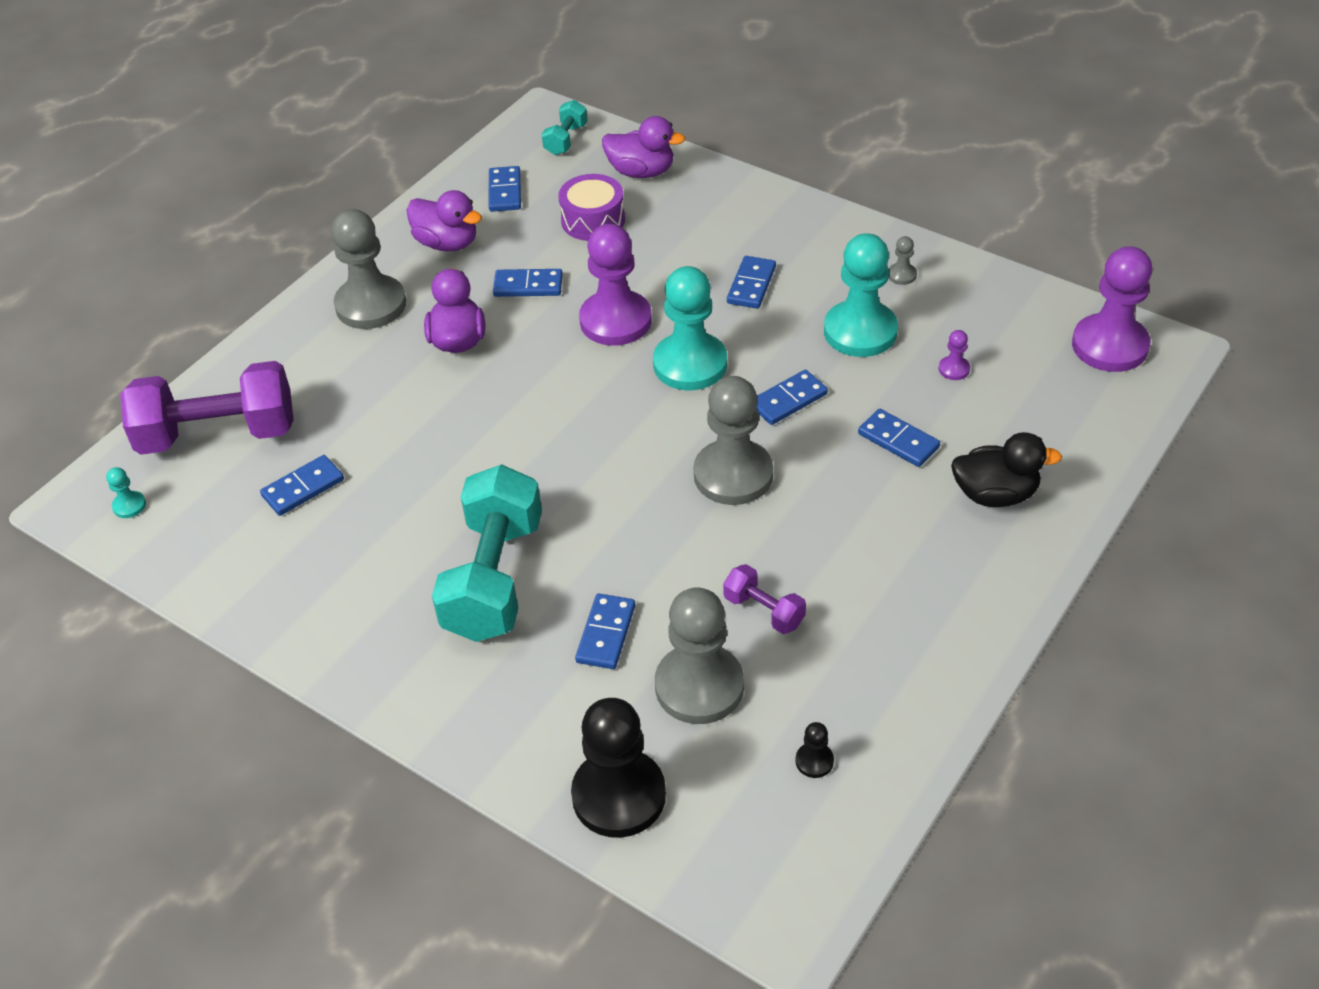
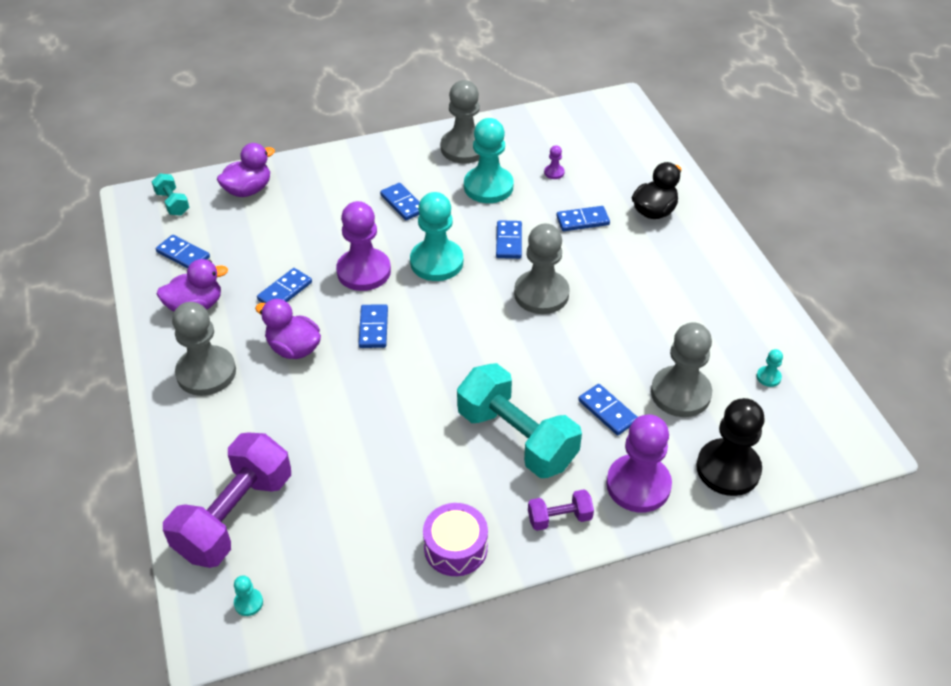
camera: 55 degrees left, 0 degrees up
blue domino [260,455,344,516] -> blue domino moved to [358,304,388,348]
purple drum [558,174,625,241] -> purple drum moved to [423,503,488,576]
purple dumbbell [723,564,806,634] -> purple dumbbell moved to [528,490,594,531]
black pawn [795,722,834,778] -> turquoise pawn [757,349,783,387]
grey pawn [888,236,917,285] -> grey pawn [441,80,480,164], size x2.44
purple pawn [1072,246,1152,372] -> purple pawn moved to [606,415,672,513]

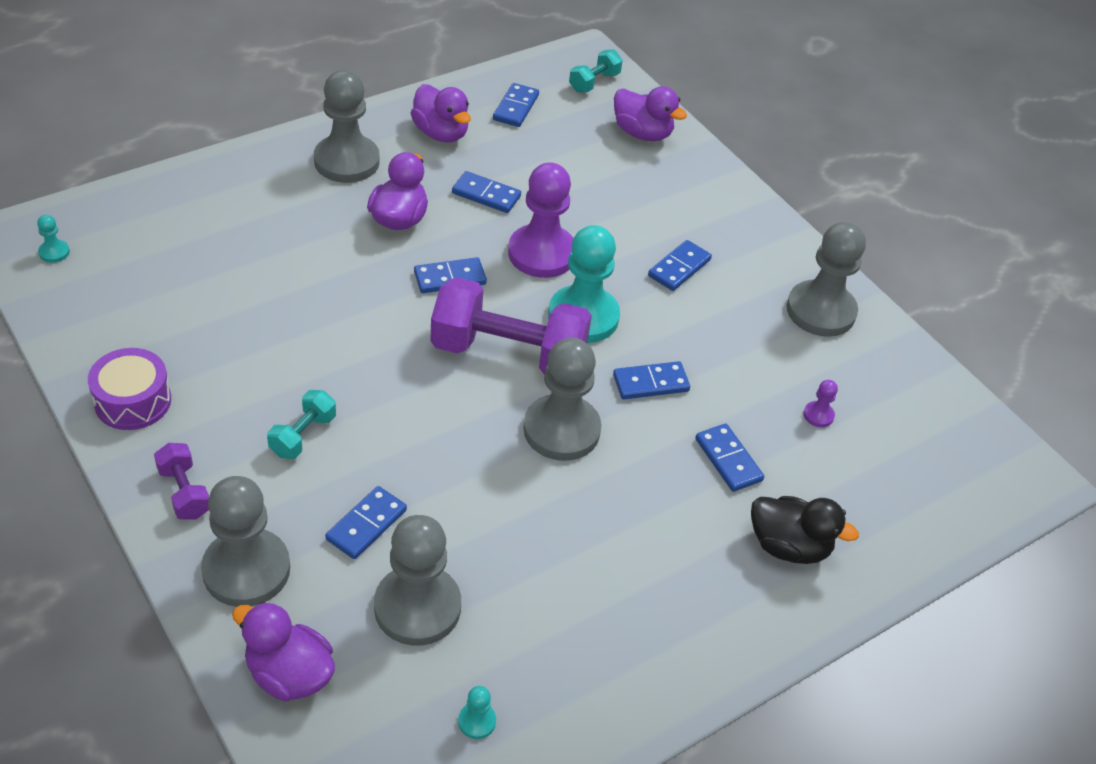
camera: 70 degrees right, 0 degrees up
purple dumbbell [163,433,291,568] -> purple dumbbell moved to [430,277,592,374]
turquoise dumbbell [457,363,582,478] -> turquoise dumbbell [267,390,336,459], size x0.46
turquoise pawn [464,118,514,203] -> none
purple pawn [606,415,672,513] -> grey pawn [201,476,290,607]
black pawn [696,398,765,496] -> purple duck [232,602,335,701]

